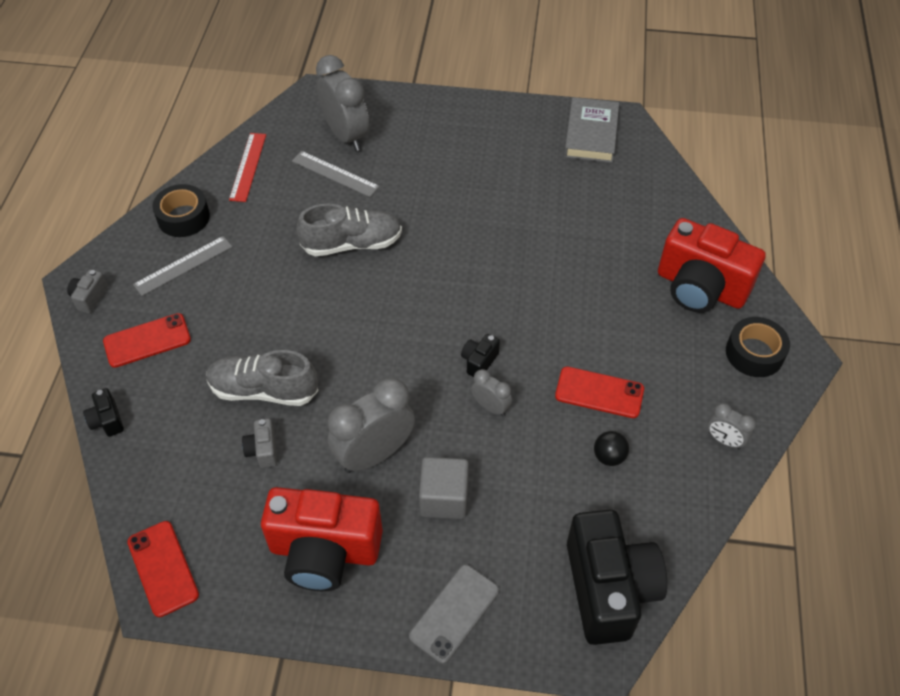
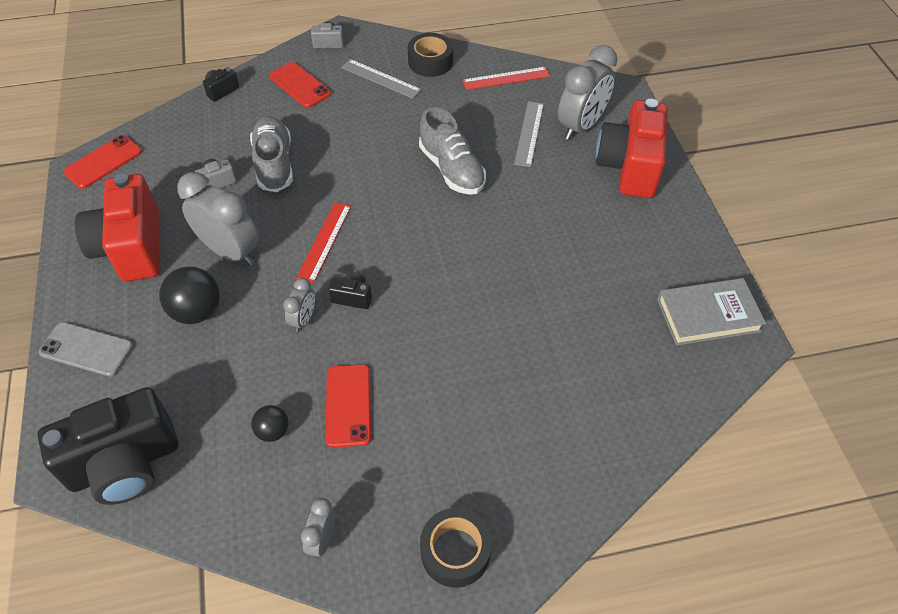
camera: 70 degrees right, 0 degrees up
grey cube [419,457,469,519] -> black ball [159,266,220,324]
red camera [658,218,766,313] -> red camera moved to [596,99,668,198]
none -> red ruler [296,202,351,283]

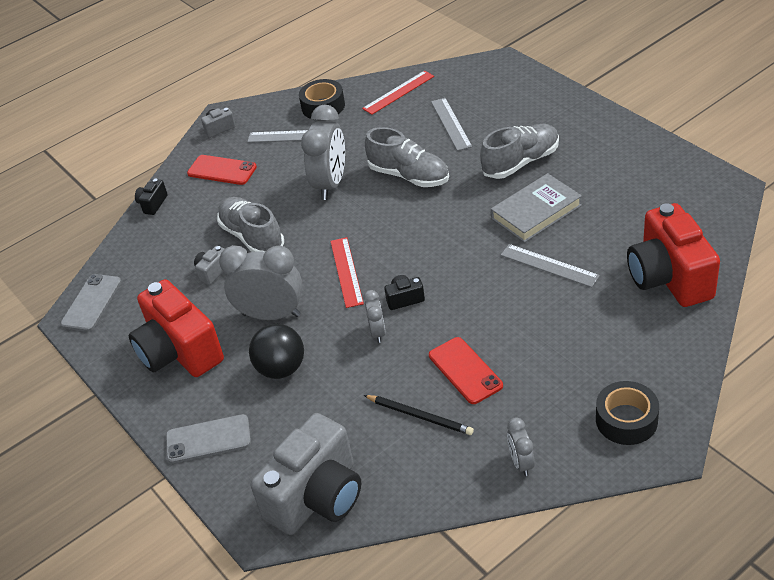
camera: 20 degrees left, 10 degrees down
black camera [37,387,178,505] -> grey camera [251,413,361,535]
red phone [63,135,142,189] -> grey phone [60,274,121,332]
black ball [251,405,289,442] -> black pencil [364,395,474,435]
grey clock [558,45,617,140] -> grey clock moved to [301,104,345,200]
red camera [596,99,668,198] -> red camera moved to [627,203,720,307]
grey book [657,278,766,346] -> grey book moved to [491,173,582,243]
none -> grey shoe [480,124,559,179]
none -> grey ruler [501,244,600,287]

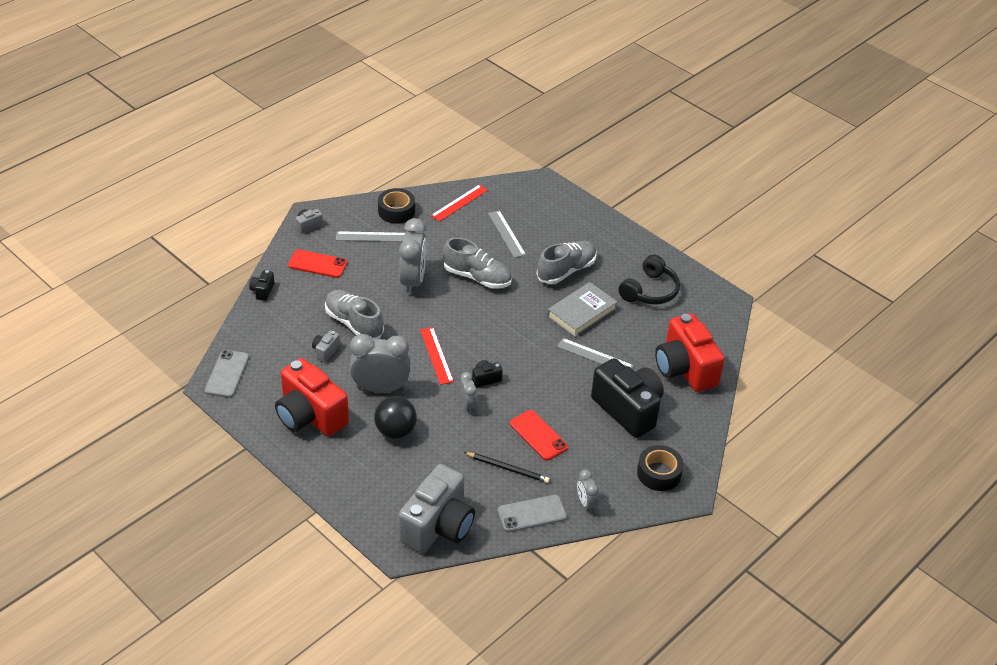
camera: 15 degrees left, 0 degrees up
grey phone [166,414,251,464] -> grey phone moved to [497,495,567,532]
none -> black camera [591,358,664,438]
none -> black headphones [618,254,680,304]

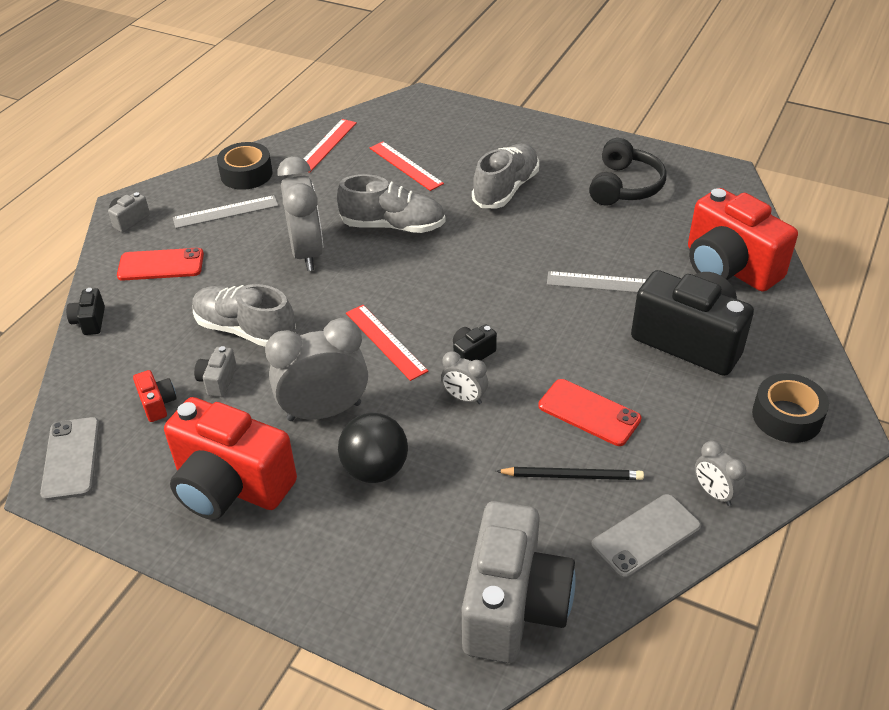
camera: 15 degrees left, 0 degrees up
grey clock [460,372,477,413] -> grey clock turned 150 degrees clockwise [441,351,488,404]
grey ruler [488,210,526,258] -> red ruler [370,141,444,191]
grey book [547,282,617,337] -> none
none -> red camera [133,370,177,422]

